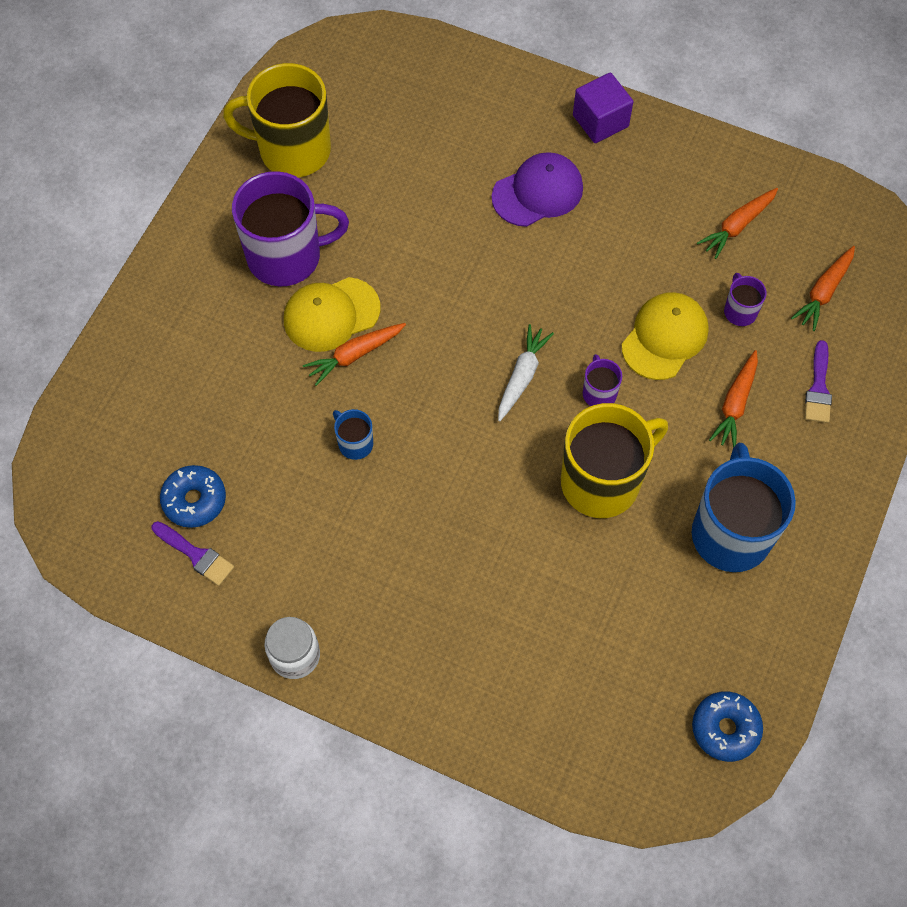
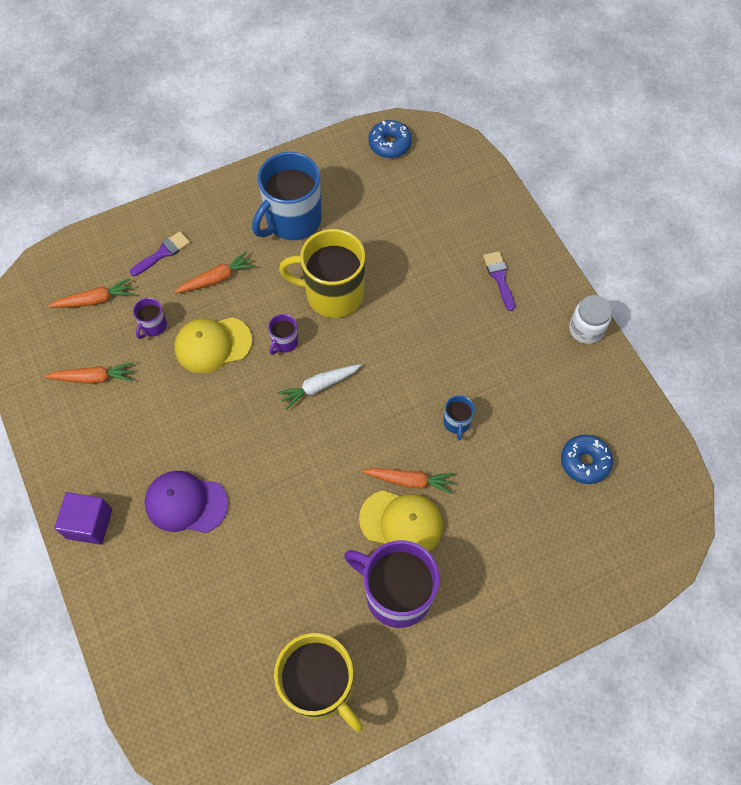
camera: 140 degrees left, 0 degrees up
purple brush [151,521,234,586] -> purple brush moved to [483,251,515,311]

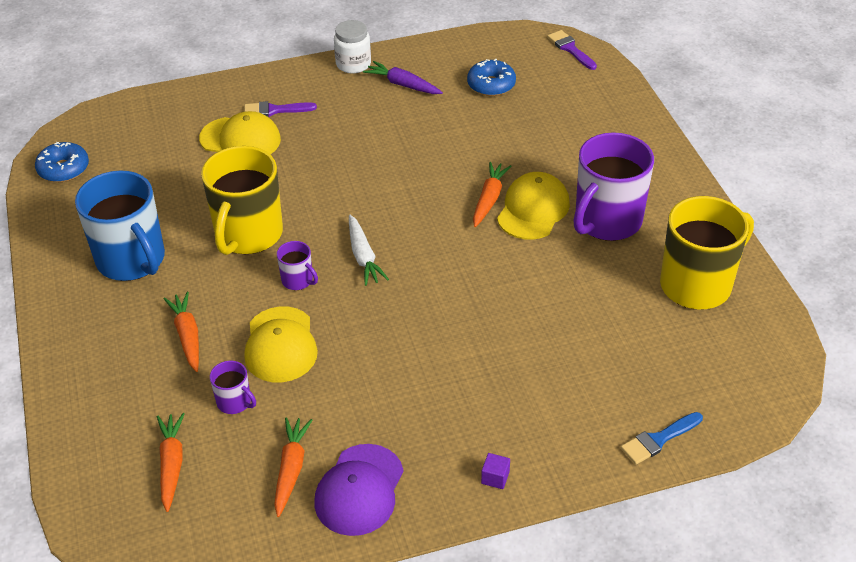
camera: 80 degrees left, 20 degrees down
purple cube [54,492,112,545] -> purple cube [481,453,510,489], size x0.48
purple brush [130,231,190,276] -> purple brush moved to [547,30,597,70]
purple cap [144,471,228,533] -> purple cap moved to [314,444,404,536]
blue mug [443,395,475,440] -> none
none -> yellow cap [199,111,281,154]
none -> purple carrot [363,61,443,94]
none -> blue brush [621,412,703,465]

